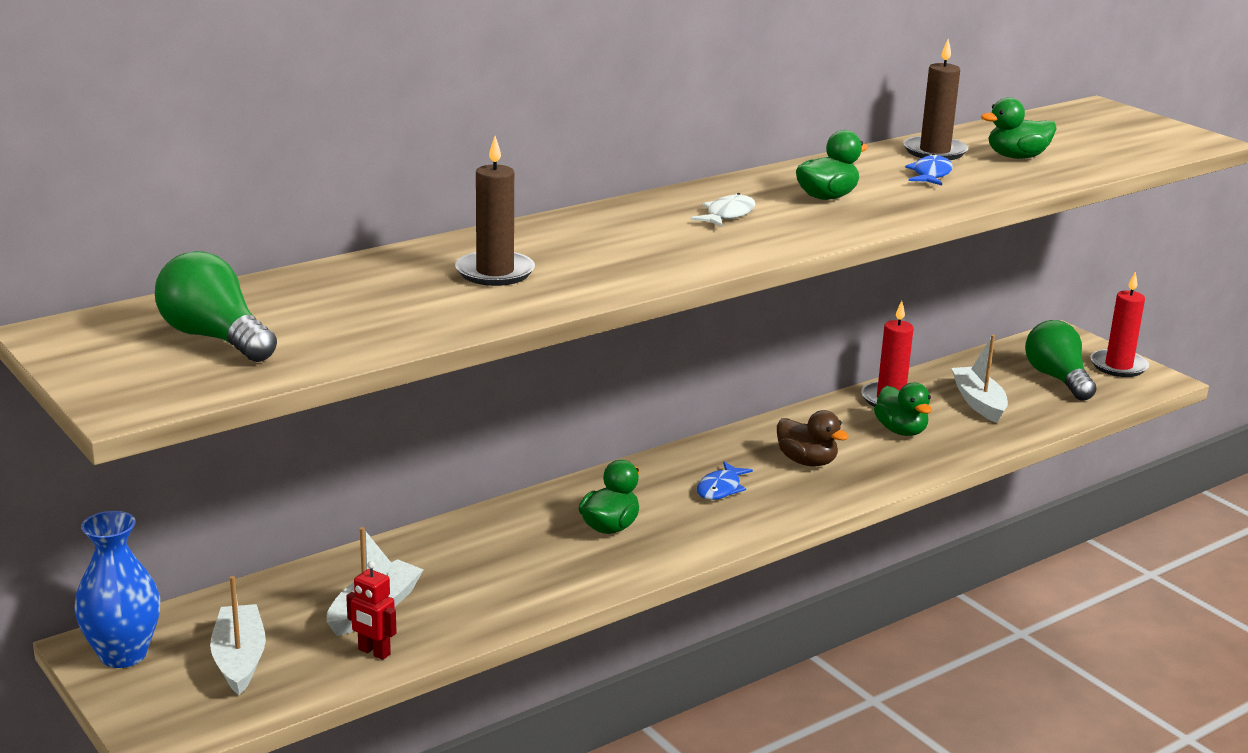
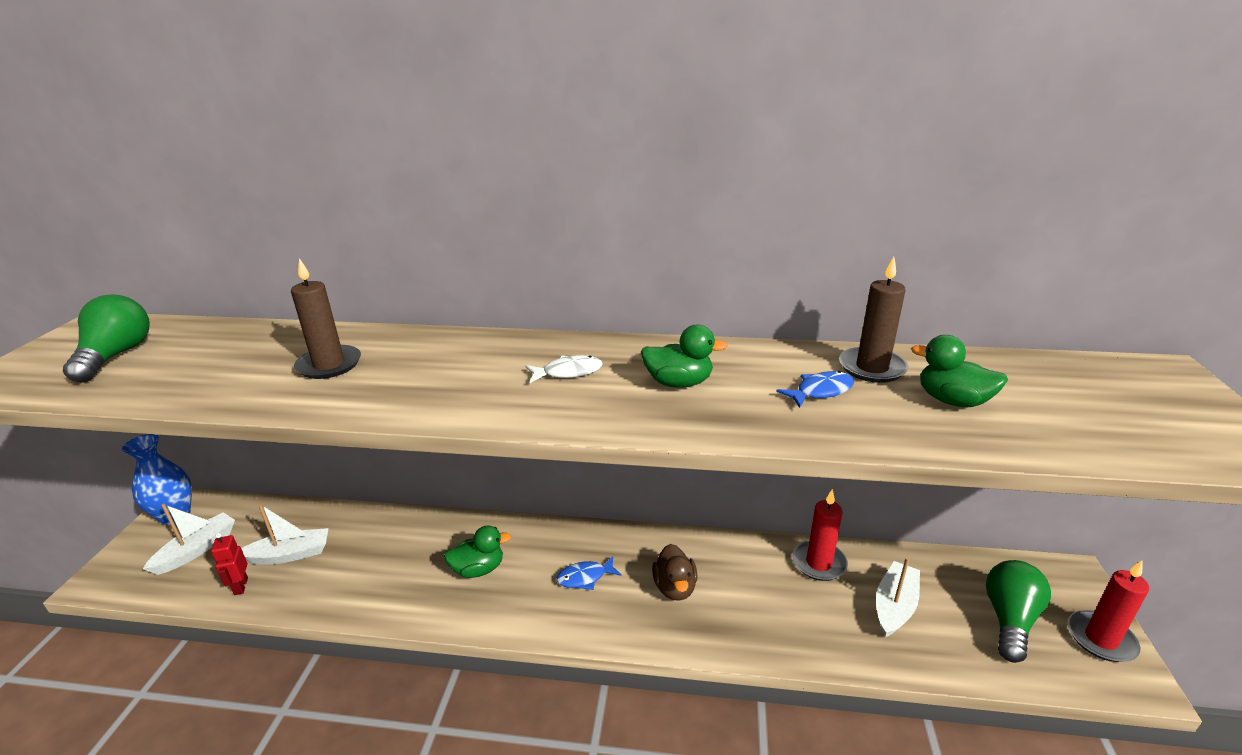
camera: 45 degrees right, 5 degrees up
green duck [874,382,932,436] -> none

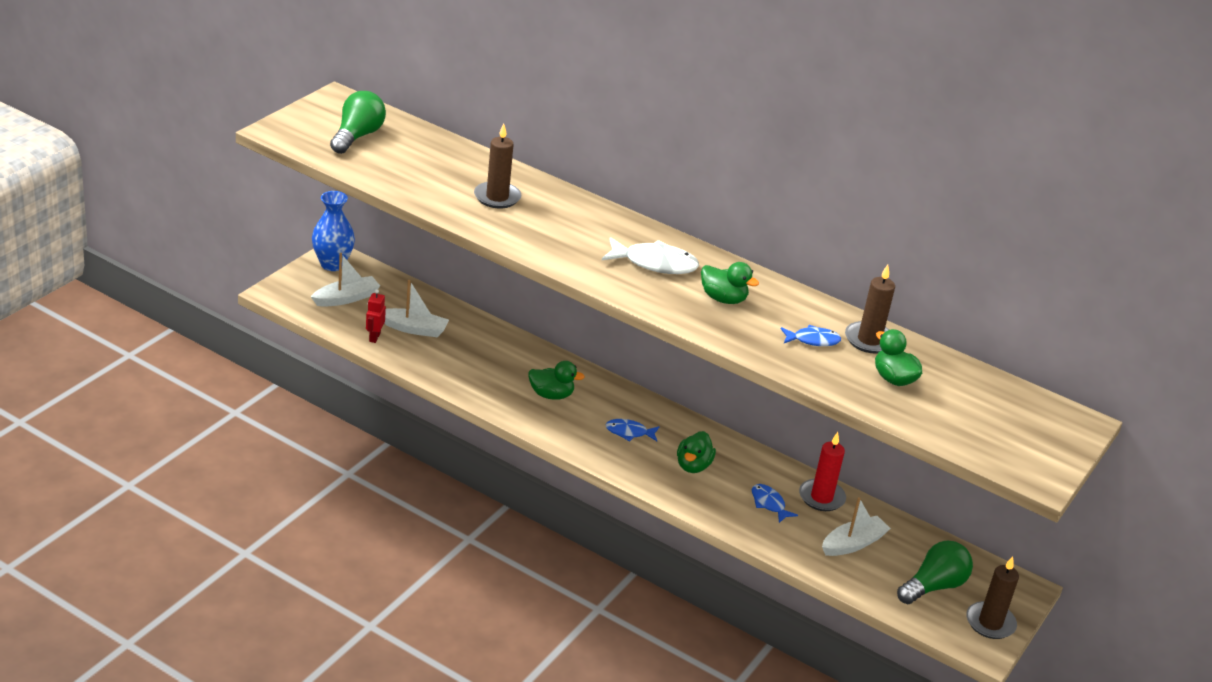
camera: 20 degrees right, 5 degrees up
white fish [526,355,603,383] -> white fish [602,237,699,274], size x1.66
brown duck [652,544,698,601] -> green duck [677,431,716,473]
red candle [1068,561,1149,662] -> brown candle [966,556,1019,639]
none -> blue fish [752,484,798,523]

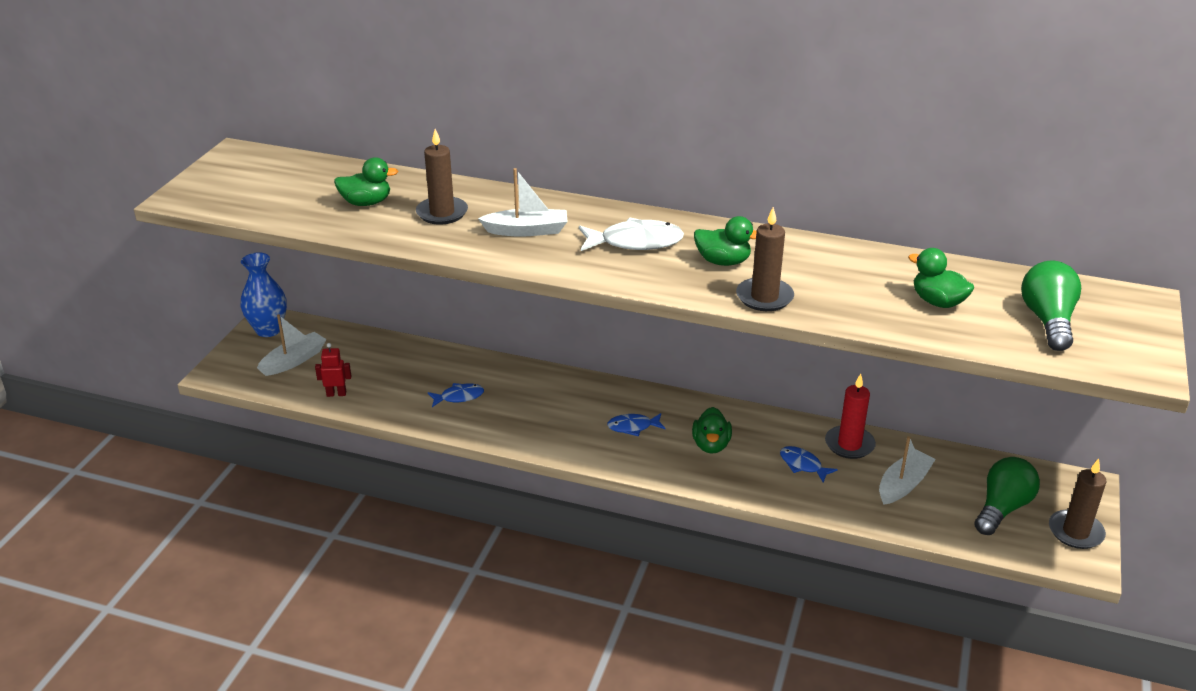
camera: 10 degrees left, 0 degrees up
green light bulb [330,91,386,154] -> green light bulb moved to [1021,261,1081,351]
red robot [366,289,386,343] -> red robot turned 90 degrees clockwise [315,343,351,397]
white boat [384,280,449,337] -> white boat moved to [478,168,568,237]
green duck [528,361,585,400] -> green duck moved to [334,157,399,206]
blue fish [781,325,841,346] -> blue fish moved to [428,383,484,407]
brown candle [845,265,895,353] -> brown candle moved to [736,207,794,311]

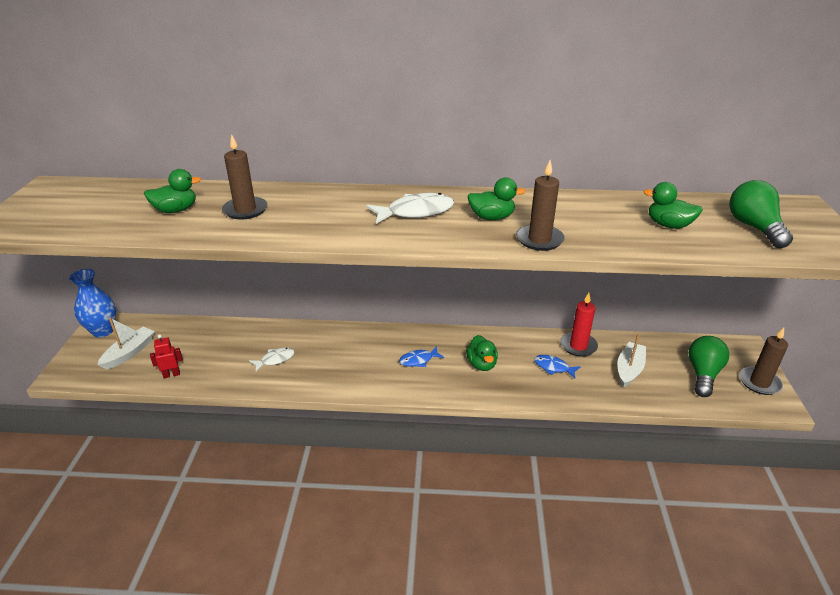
camera: 15 degrees left, 0 degrees up
blue fish [428,383,484,407] -> white fish [249,347,295,372]
white boat [478,168,568,237] -> none

